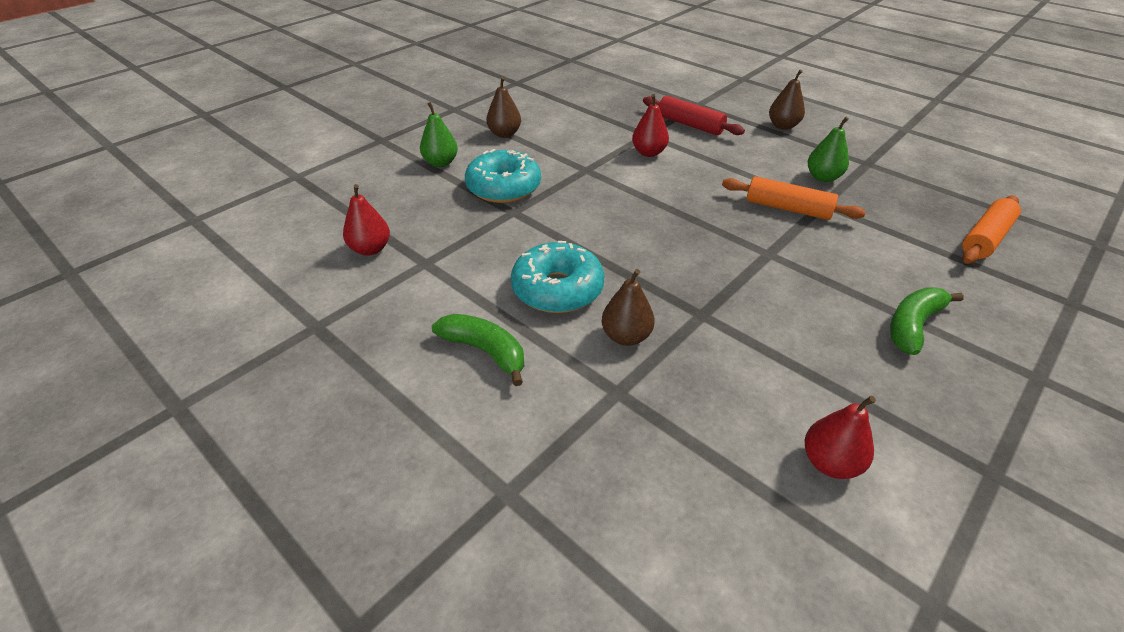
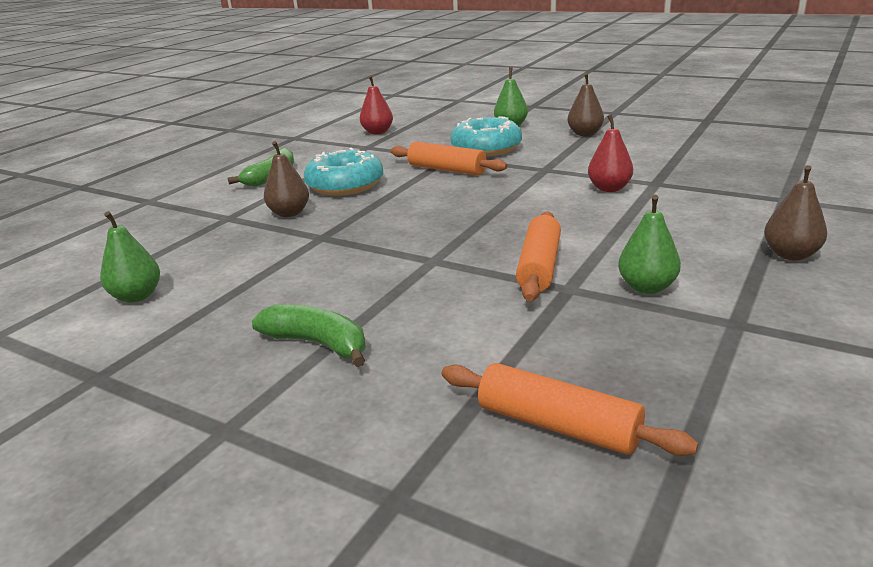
camera: 80 degrees right, 15 degrees down
red rolling pin [643,96,745,135] -> none
red pear [805,396,876,479] -> green pear [100,211,160,303]
none -> orange rolling pin [391,142,507,176]

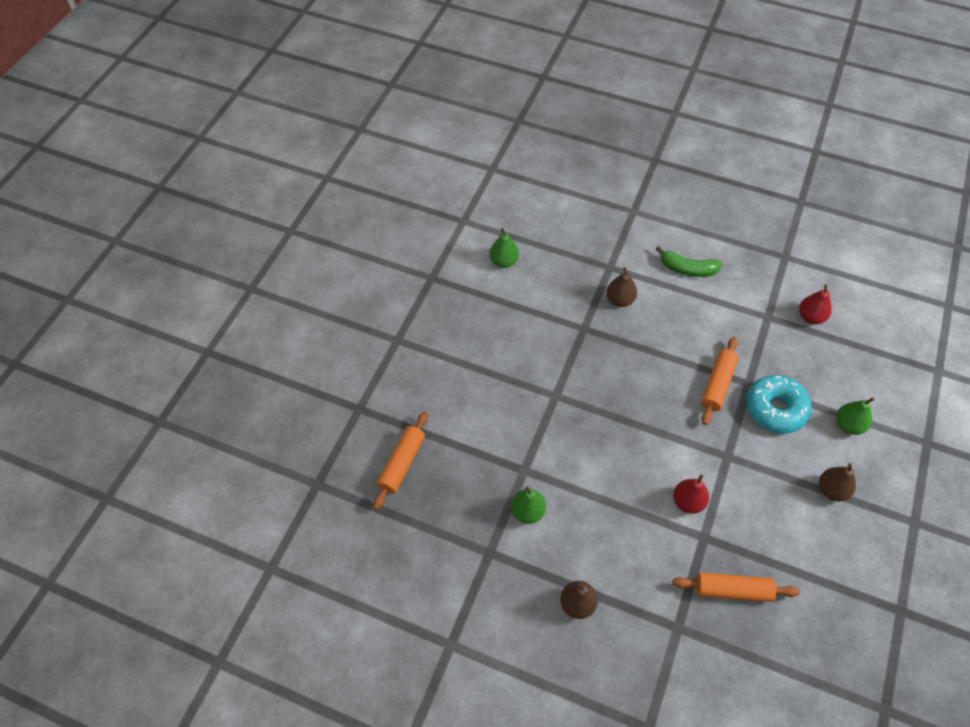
camera: 80 degrees right, 30 degrees up
green banana [252,304,366,367] -> none
turquoise donut [304,148,383,196] -> none
orange rolling pin [516,211,561,301] -> orange rolling pin moved to [673,572,800,602]

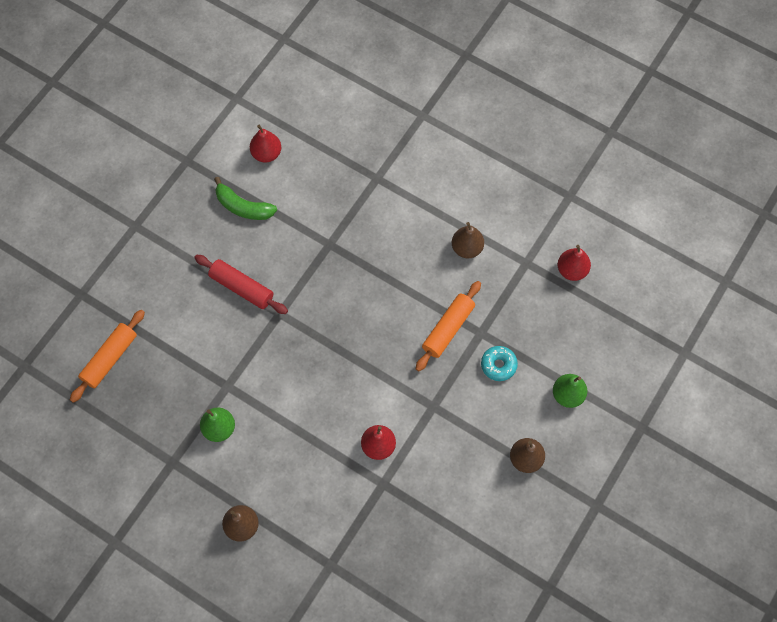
camera: 10 degrees right, 10 degrees up
green pear [489,228,519,268] -> red pear [250,125,281,163]
brown pear [607,267,637,307] -> brown pear moved to [452,222,484,258]
green banana [656,246,722,277] -> green banana moved to [214,177,277,220]
orange rolling pin [673,572,800,602] -> none
turquoise donut [746,375,812,433] -> turquoise donut [481,346,518,381], size x0.56
none -> red rolling pin [194,255,288,314]

